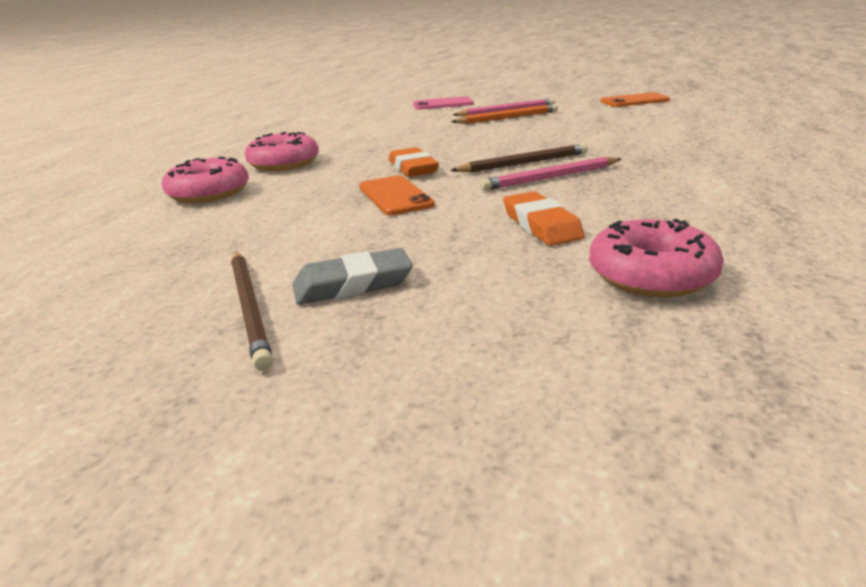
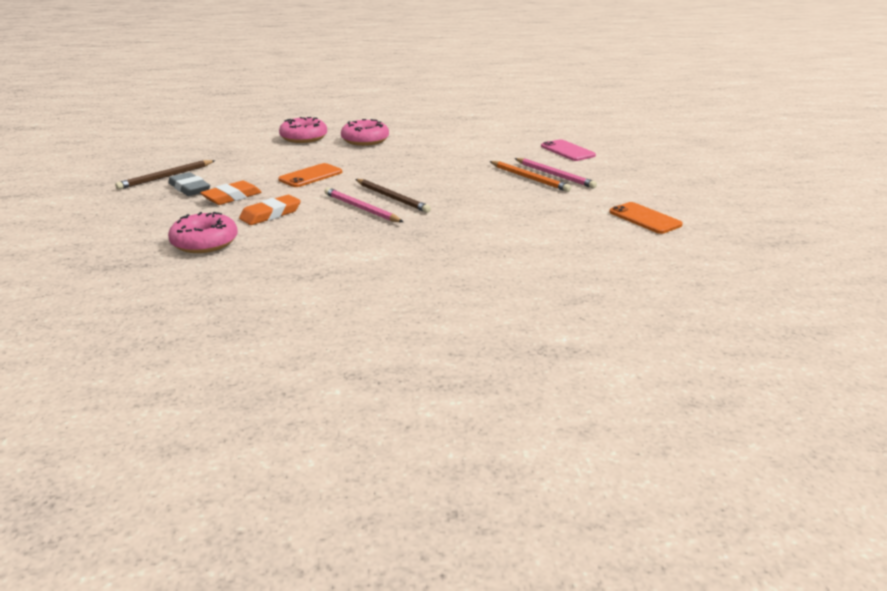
camera: 65 degrees right, 0 degrees up
orange eraser [389,147,439,177] -> orange eraser moved to [200,181,262,205]

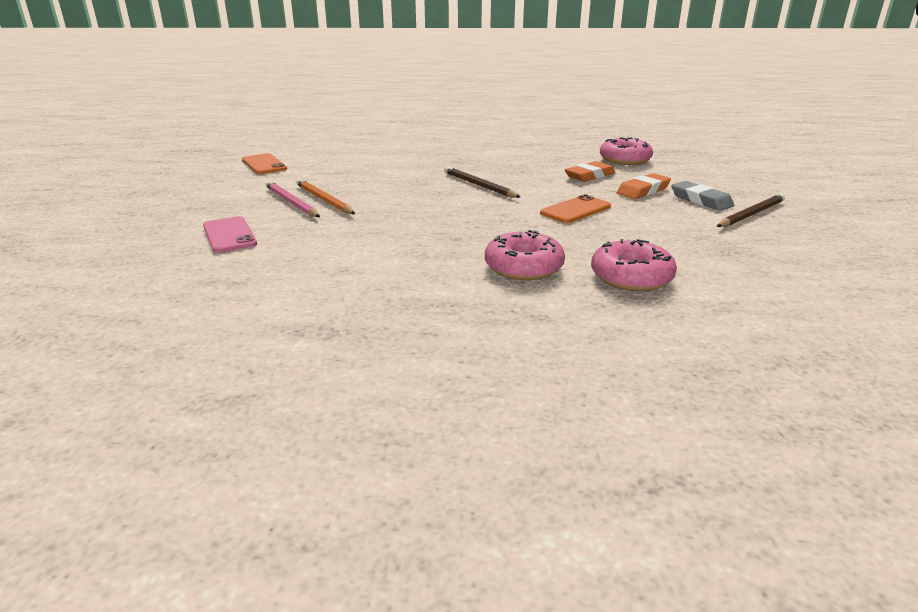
camera: 175 degrees left, 0 degrees up
pink pencil [324,187,403,222] -> none

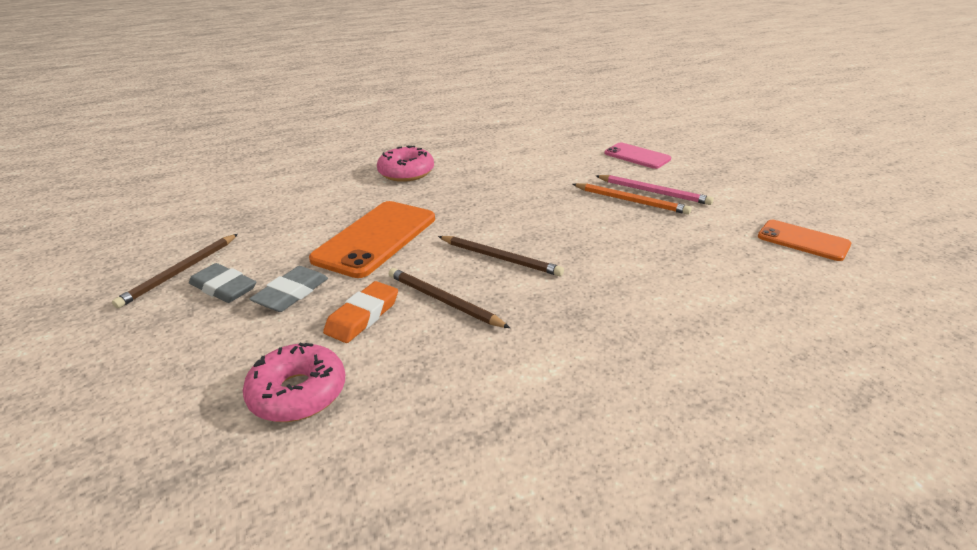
camera: 160 degrees right, 5 degrees up
orange phone [540,194,611,223] -> orange phone [309,201,435,278], size x1.70
pink donut [591,239,677,291] -> none
orange eraser [617,173,671,199] -> grey eraser [249,266,328,312]
none -> brown pencil [389,268,510,328]

